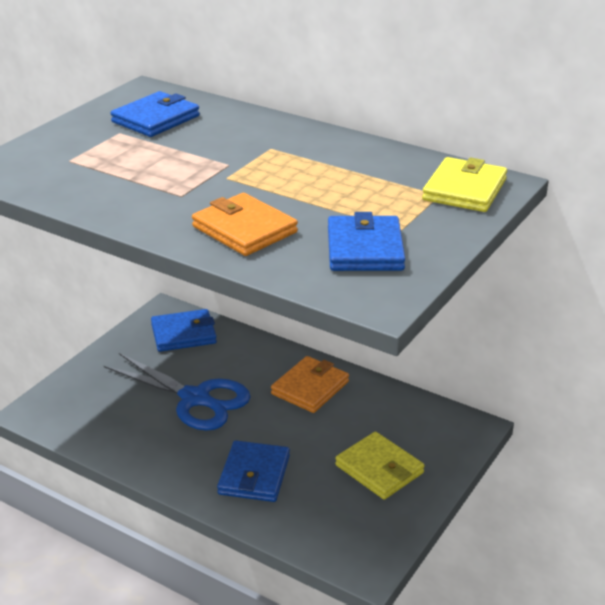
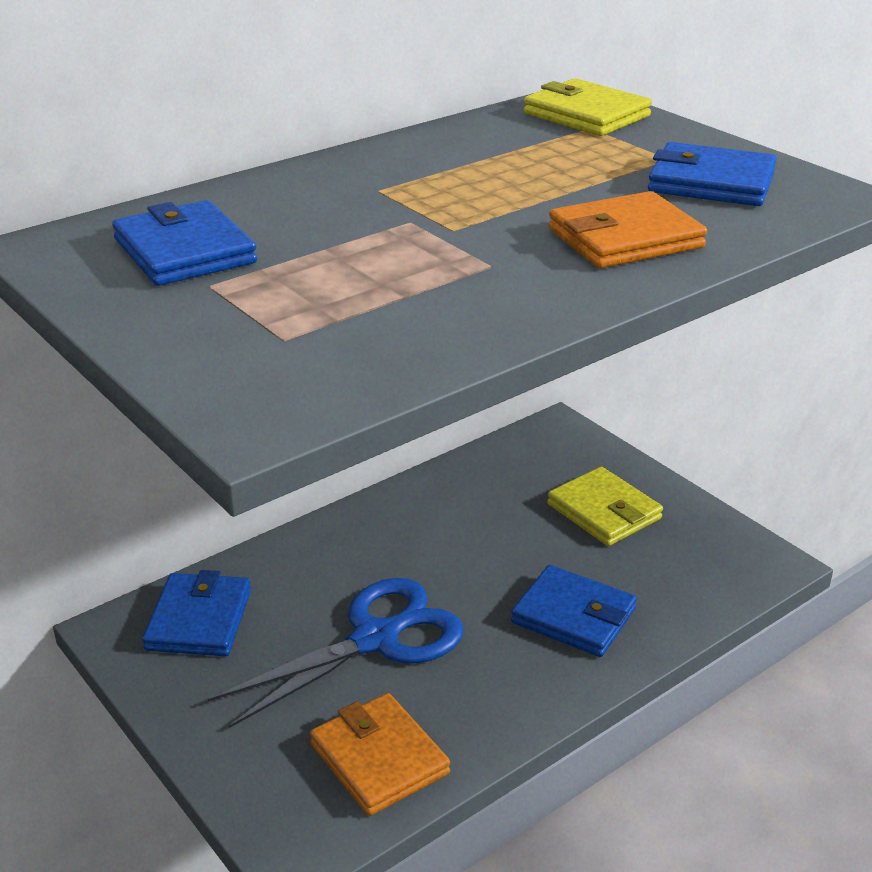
camera: 70 degrees left, 0 degrees up
orange wallet [271,356,349,413] -> orange wallet moved to [310,693,450,816]
yellow wallet [335,431,425,499] -> yellow wallet turned 75 degrees clockwise [547,467,663,546]

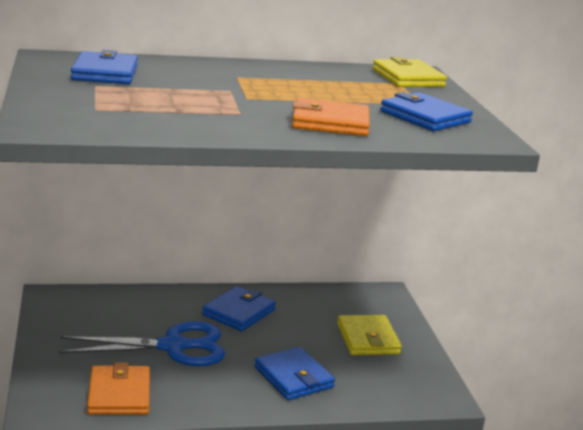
camera: 25 degrees right, 10 degrees down
blue wallet [142,570,251,656] -> blue wallet moved to [202,286,276,331]

